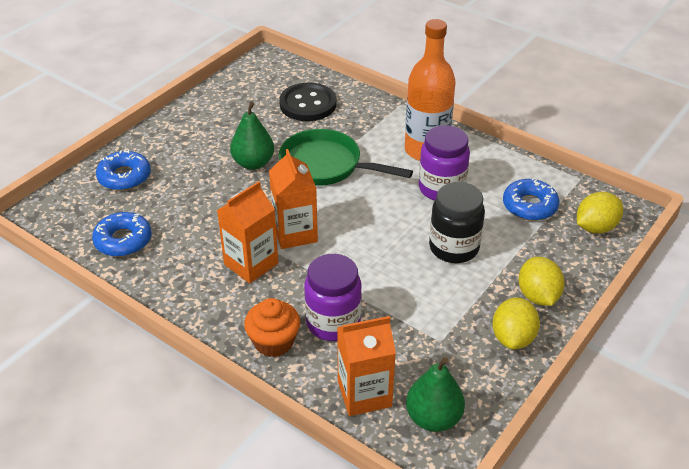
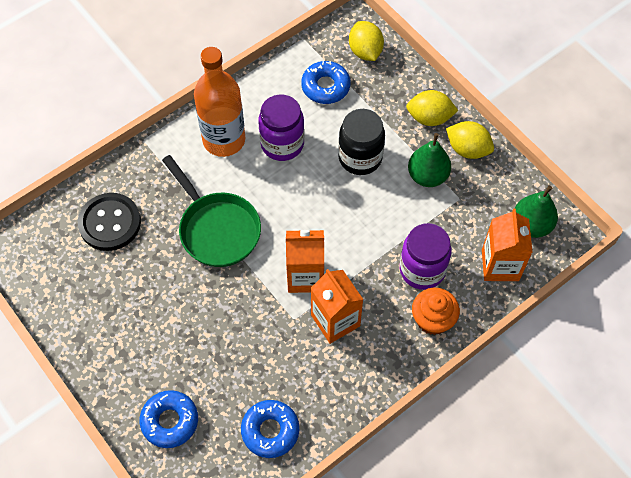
camera: 75 degrees left, 20 degrees up
green pear [230,102,274,170] -> green pear moved to [408,133,451,187]
green pan [279,129,413,186] -> green pan turned 75 degrees counterclockwise [162,155,261,267]

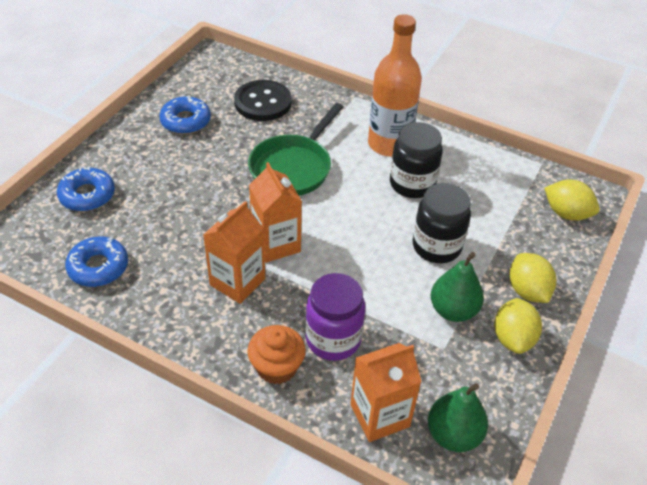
camera: 65 degrees right, 15 degrees down
purple jar [258,95,304,161] -> black jar [390,122,443,198]
blue donut [301,61,350,104] -> blue donut moved to [159,95,211,134]
yellow lemon [349,21,384,61] -> yellow lemon turned 75 degrees clockwise [544,179,600,221]

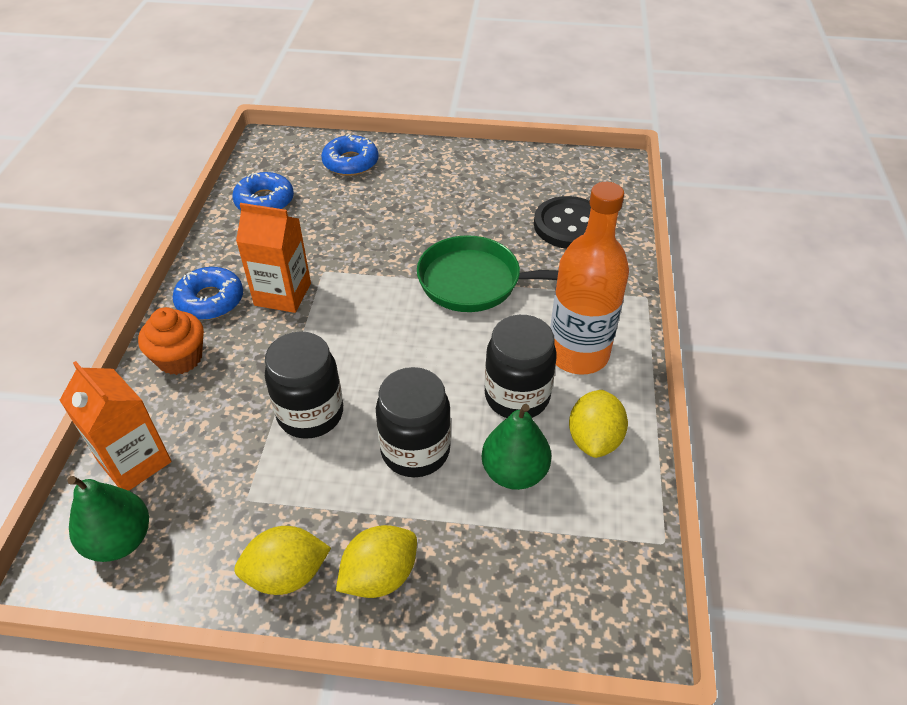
camera: 70 degrees right, 0 degrees up
blue donut [159,95,211,134] -> blue donut moved to [172,267,243,320]
orange carton [249,162,302,263] -> none
purple jar [305,273,365,361] -> none
green pear [430,252,484,322] -> green pear moved to [482,404,551,490]
yellow lemon [544,179,600,221] -> yellow lemon moved to [569,390,628,458]
none -> black jar [265,331,343,439]

